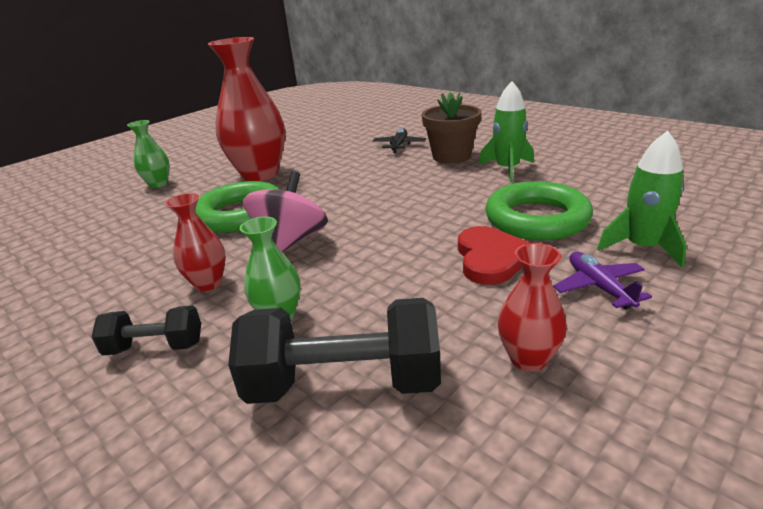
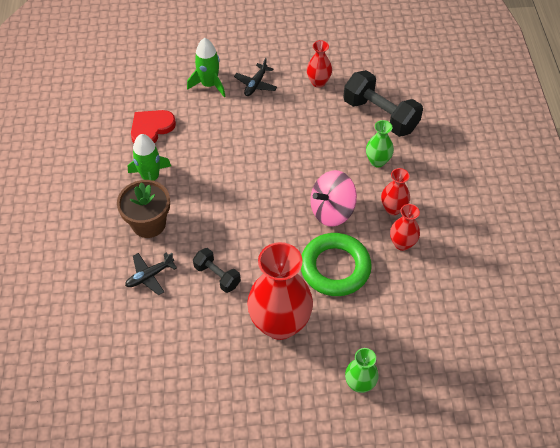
camera: 140 degrees left, 25 degrees up
black dumbbell [92,305,201,355] -> black dumbbell moved to [193,248,241,293]
red heart [458,226,530,285] -> red heart moved to [131,110,176,143]
green ring [485,181,593,240] -> none
purple plane [553,252,652,310] -> black plane [234,58,277,96]
none -> red vase [390,204,420,251]

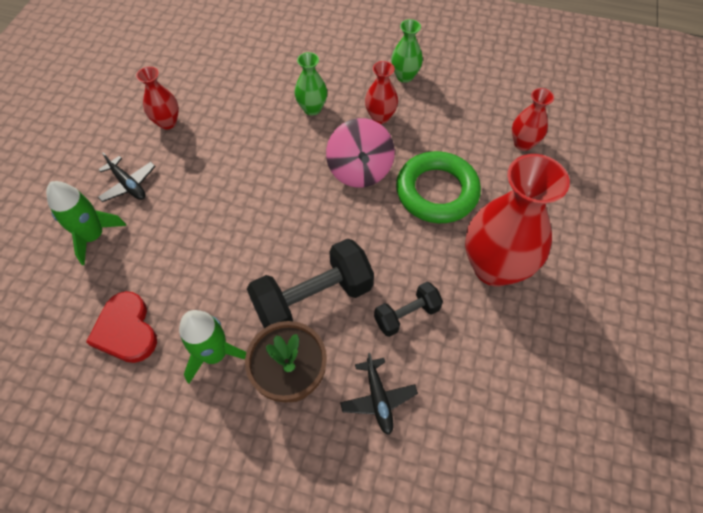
camera: 70 degrees left, 5 degrees up
black dumbbell [344,70,423,137] -> black dumbbell moved to [247,238,374,328]
green vase [345,348,379,393] -> green vase moved to [391,19,423,83]
red vase [390,204,420,251] -> red vase moved to [512,88,554,151]

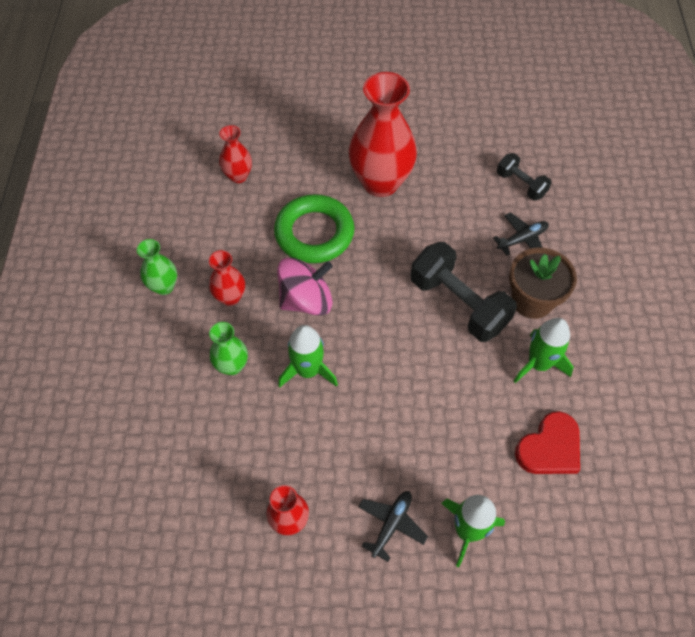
camera: 105 degrees left, 0 degrees up
black dumbbell [374,282,443,337] -> black dumbbell moved to [497,153,552,201]
none -> green rocket [278,325,338,388]

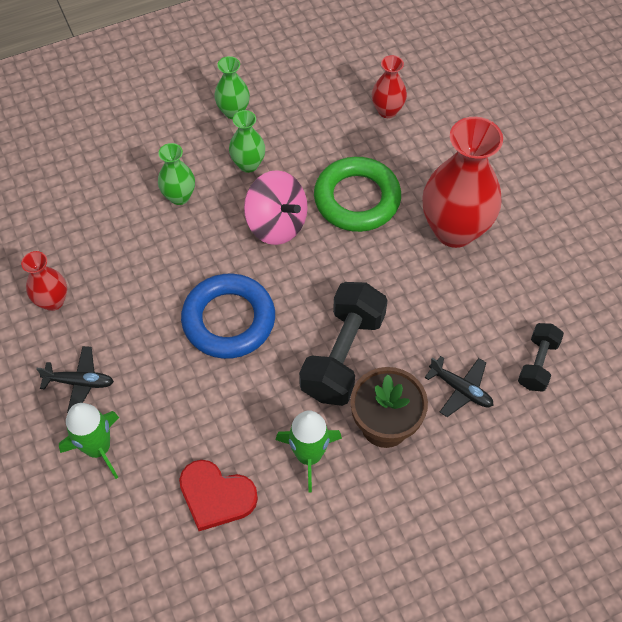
camera: 65 degrees right, 0 degrees up
red vase [209,250,245,306] -> green vase [229,110,265,173]
green rocket [278,325,338,388] -> none
none -> blue ring [181,273,275,359]

